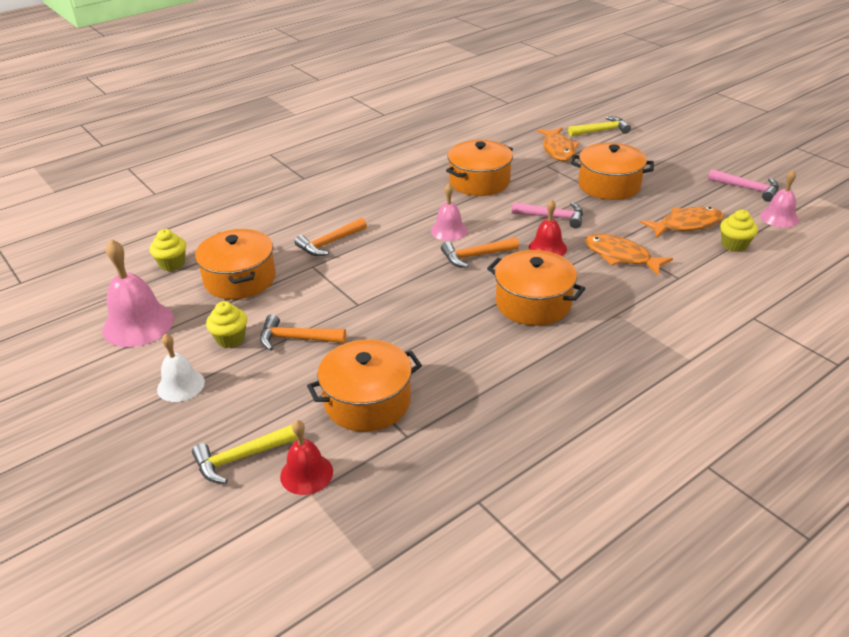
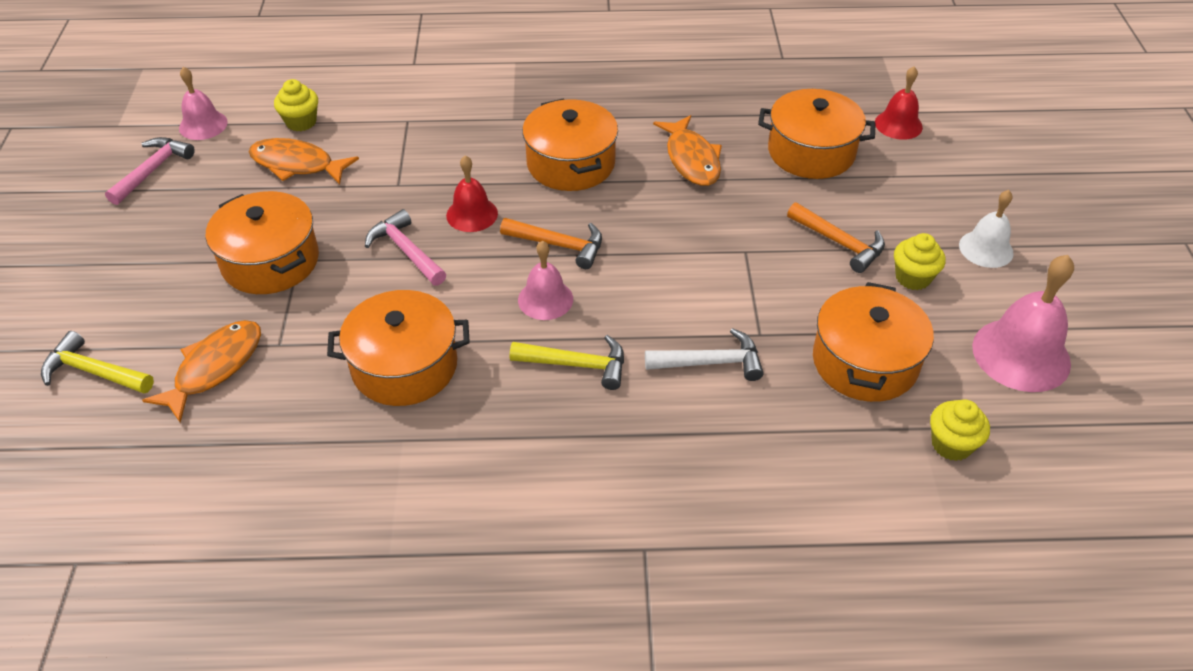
camera: 145 degrees left, 10 degrees up
yellow hammer [192,425,298,484] -> yellow hammer moved to [510,335,624,390]
orange hammer [294,218,367,256] -> white hammer [645,328,764,381]
orange fish [584,234,673,275] -> orange fish moved to [653,115,722,186]
pink hammer [708,169,779,202] -> pink hammer turned 45 degrees clockwise [105,137,195,205]

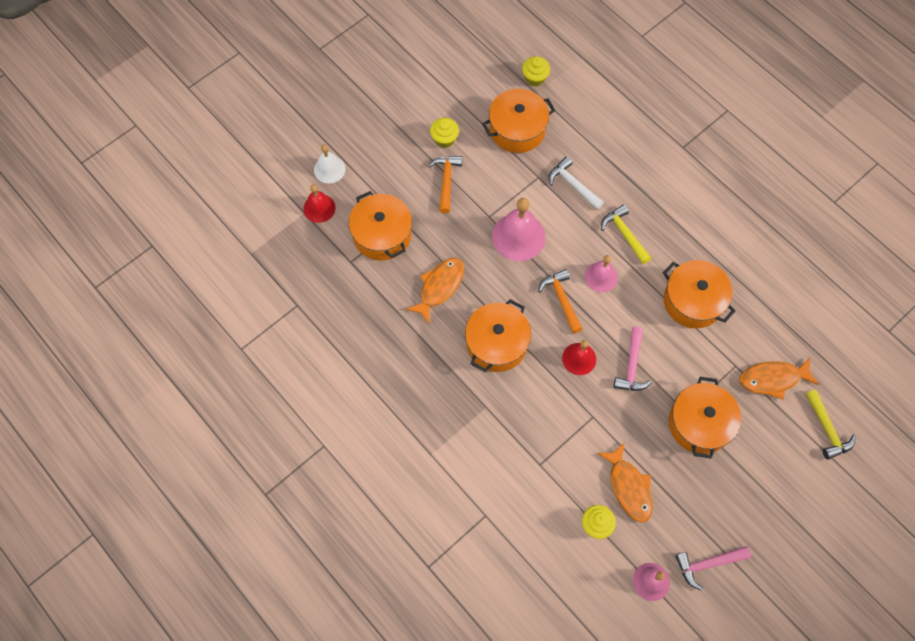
camera: 130 degrees left, 20 degrees up
white bell [959,190,1014,268] -> white bell moved to [314,144,346,184]
pink bell [972,255,1074,392] -> pink bell moved to [492,198,546,261]

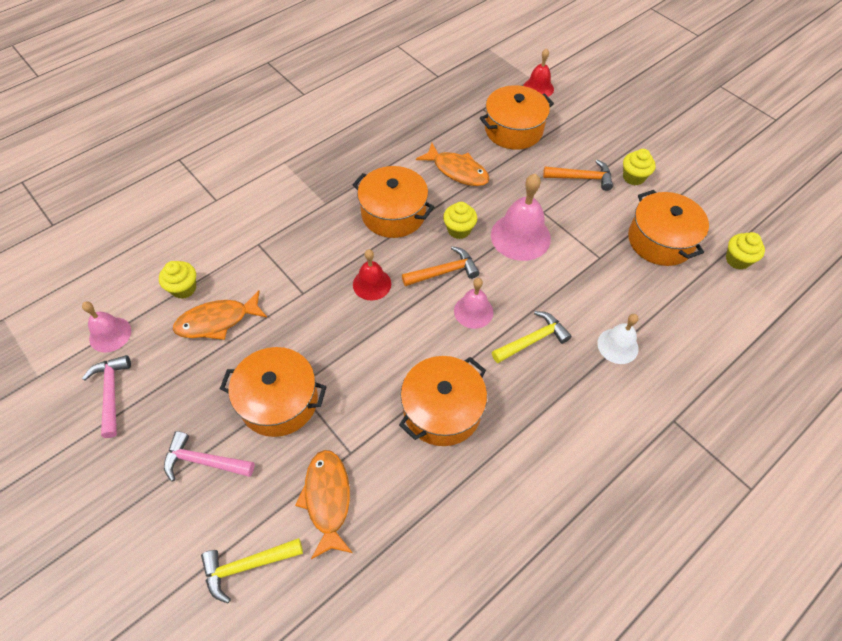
camera: 90 degrees right, 10 degrees down
white bell [314,144,346,184] -> white bell moved to [597,314,639,364]
white hammer [549,157,604,209] -> none
pink hammer [614,327,652,391] -> pink hammer moved to [164,431,255,482]
none -> yellow cupcake [443,202,477,239]

